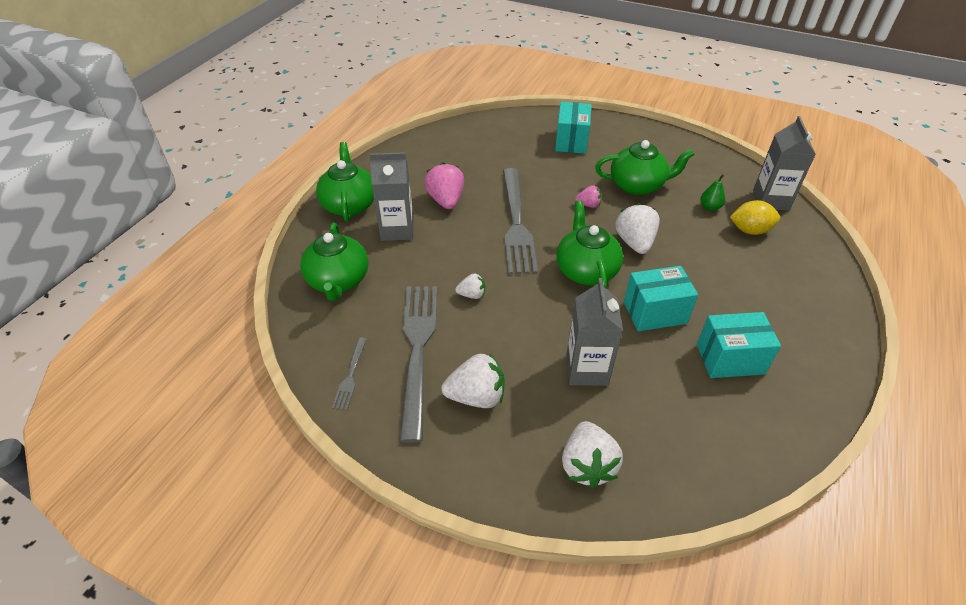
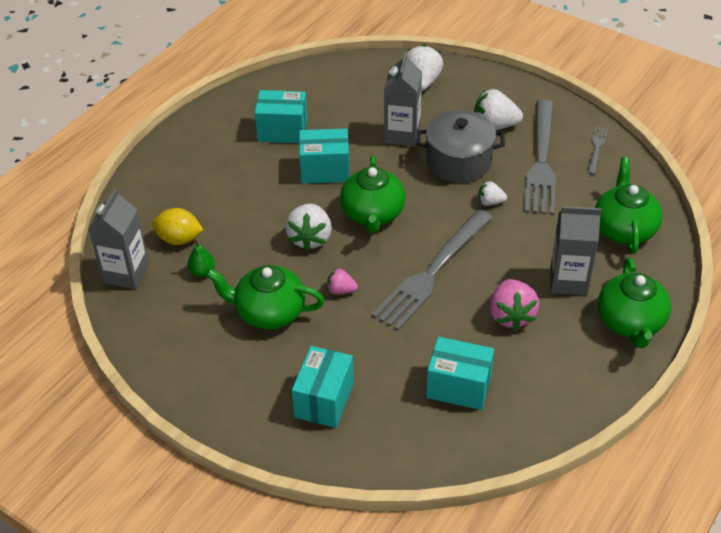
camera: 170 degrees left, 0 degrees up
grey fork [503,168,538,275] -> grey fork turned 150 degrees counterclockwise [372,210,493,331]
none -> grey pot [417,110,505,183]
none -> turquoise box [426,337,494,410]

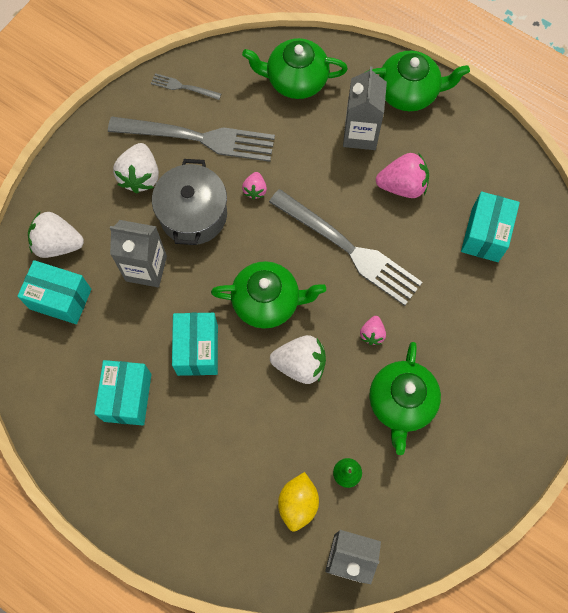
camera: 90 degrees left, 25 degrees up
turquoise box [292,346,354,428] -> turquoise box moved to [17,260,91,324]
white strawberry [478,181,507,206] -> pink strawberry [242,172,267,200]

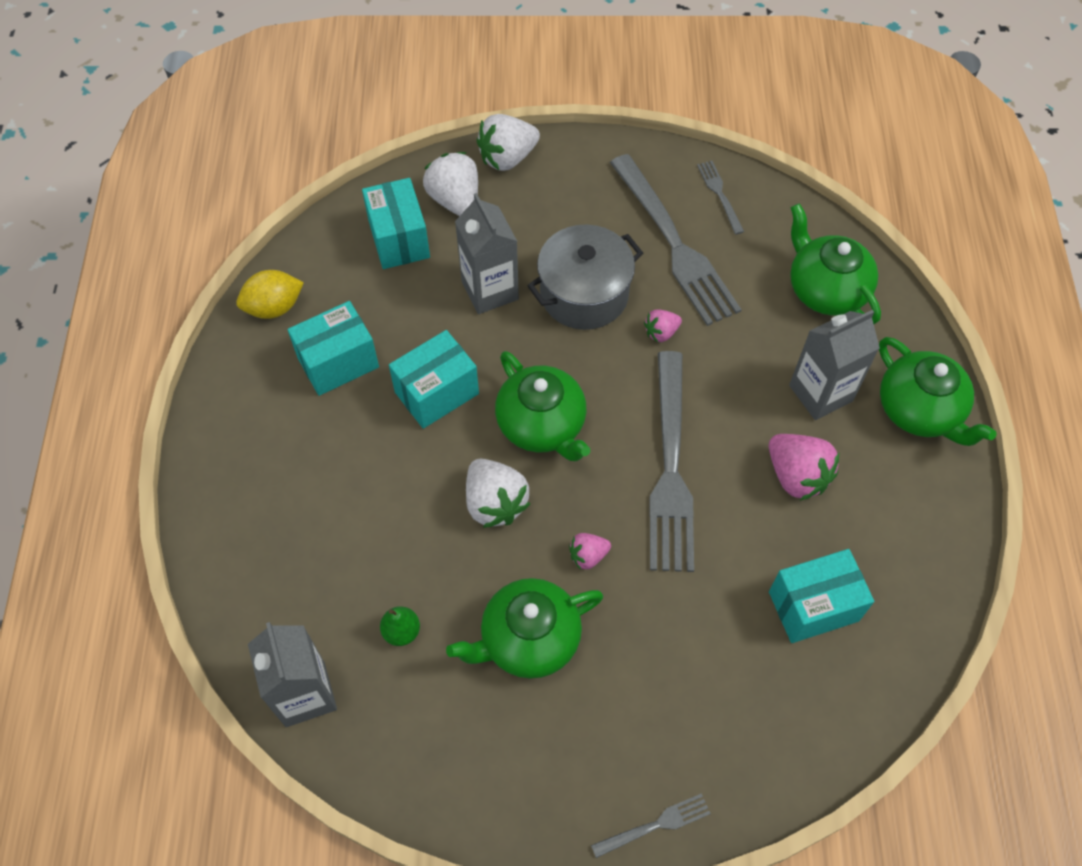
camera: 55 degrees right, 10 degrees down
white strawberry [113,143,159,193] -> white strawberry moved to [477,114,540,171]
yellow lemon [278,472,319,531] -> yellow lemon moved to [236,270,304,319]
none -> grey fork [591,793,711,858]

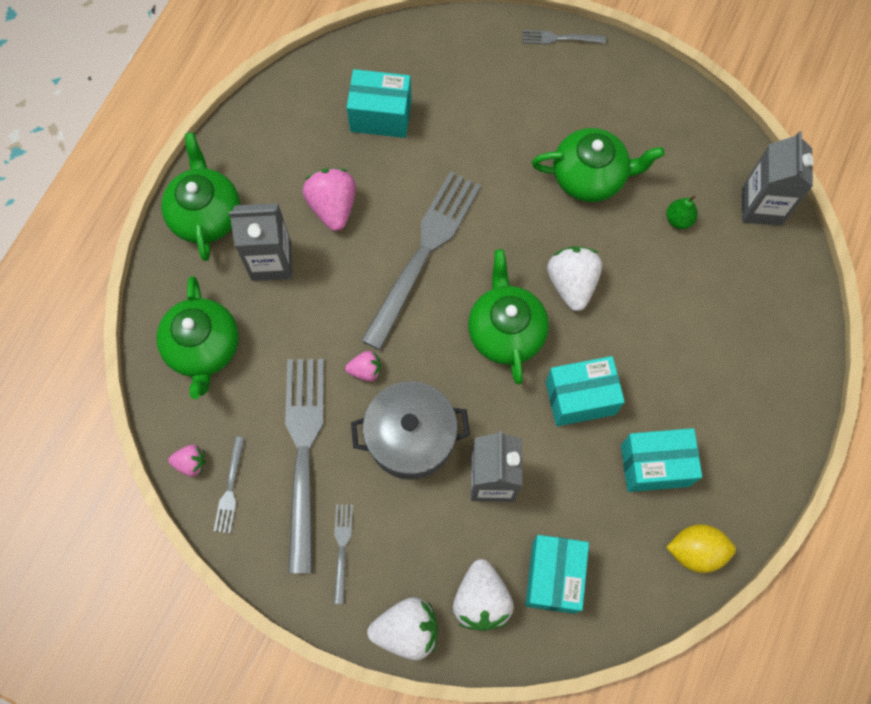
camera: 155 degrees left, 10 degrees up
pink strawberry [569,533,611,570] -> pink strawberry moved to [168,445,206,476]
none -> grey fork [334,504,353,604]

